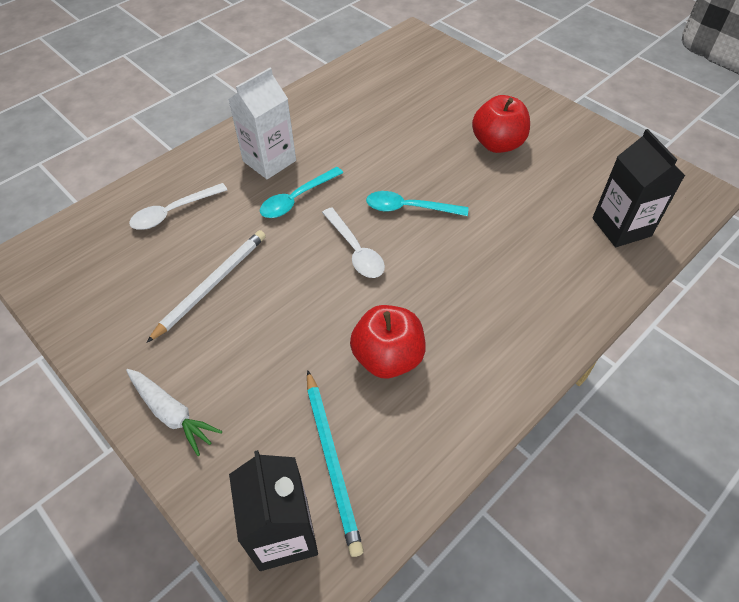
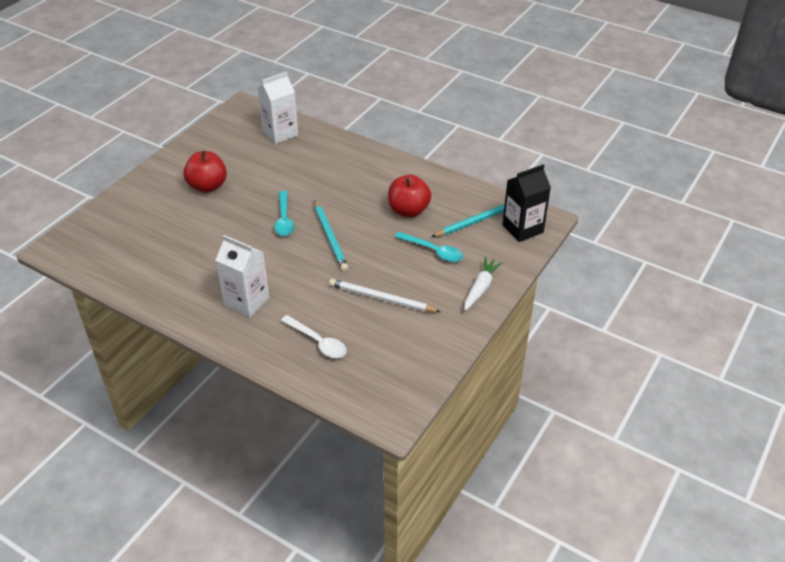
camera: 105 degrees left, 10 degrees down
turquoise spoon [260,167,343,218] -> turquoise spoon moved to [395,232,463,262]
white spoon [322,207,385,278] -> turquoise pencil [314,201,348,271]
black carton [592,129,685,247] -> white carton [258,72,298,144]

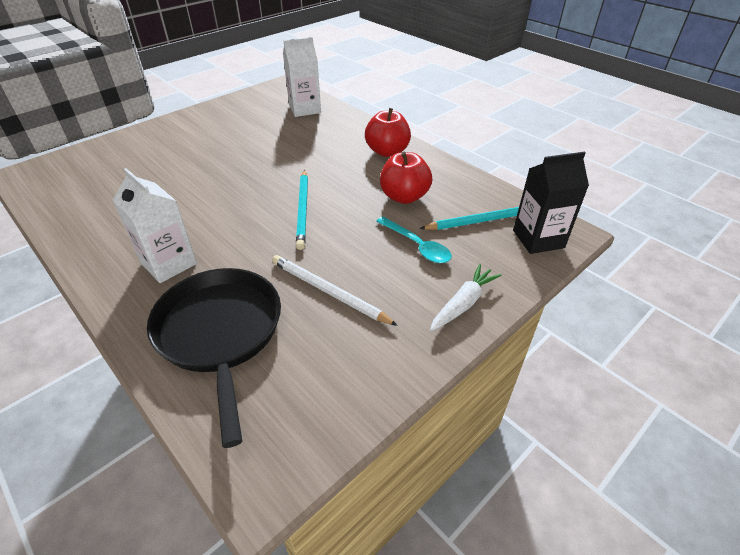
camera: 15 degrees right, 0 degrees up
red apple [183,151,227,193] -> red apple moved to [365,108,411,157]
turquoise spoon [274,191,294,236] -> none
white spoon [281,315,347,358] -> black pan [147,268,281,448]

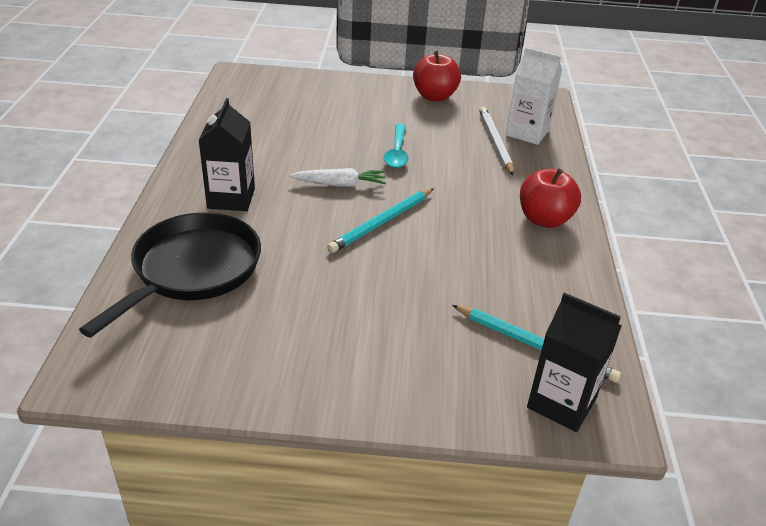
camera: 45 degrees right, 5 degrees down
white carton [113,168,197,283] -> black carton [198,98,255,211]
white pencil [272,255,398,326] -> white pencil moved to [479,107,514,175]
turquoise spoon [376,216,452,263] -> turquoise spoon moved to [384,124,409,168]
red apple [380,152,432,204] -> red apple moved to [413,51,461,102]
white carrot [430,264,502,331] -> white carrot moved to [290,168,386,187]

